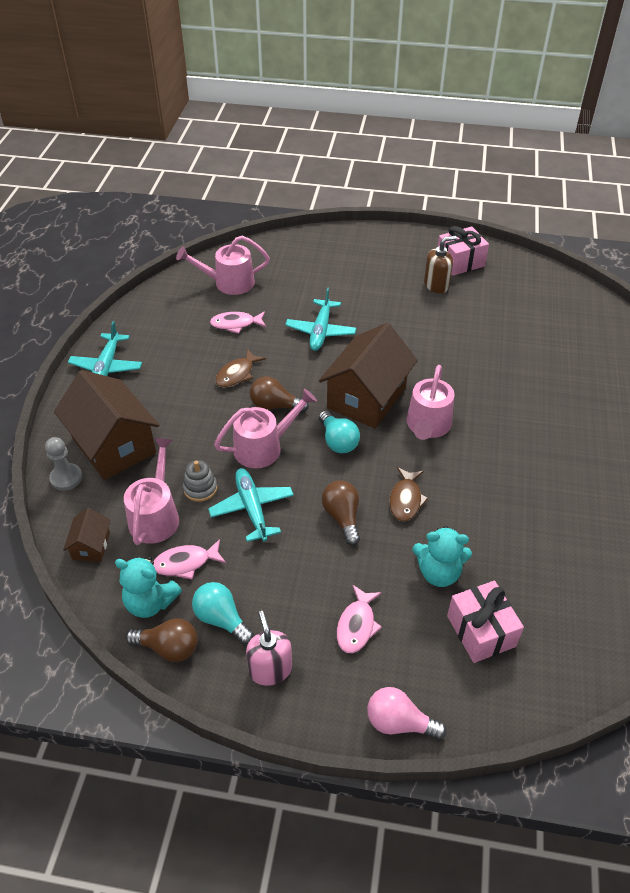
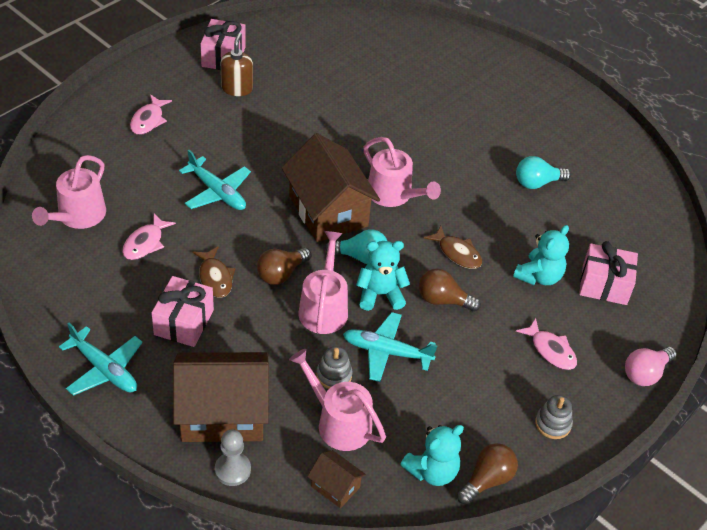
camera: 60 degrees left, 0 degrees up
pink fish [153,539,226,579] -> pink fish moved to [130,94,172,135]
turquoise light bulb [192,582,254,645] -> turquoise light bulb moved to [516,156,571,189]
pink soap dispenser [246,611,292,686] -> grey stacking toy [535,395,573,439]
none -> pink gift [151,276,214,347]
none -> turquoise teddy bear [356,241,410,311]

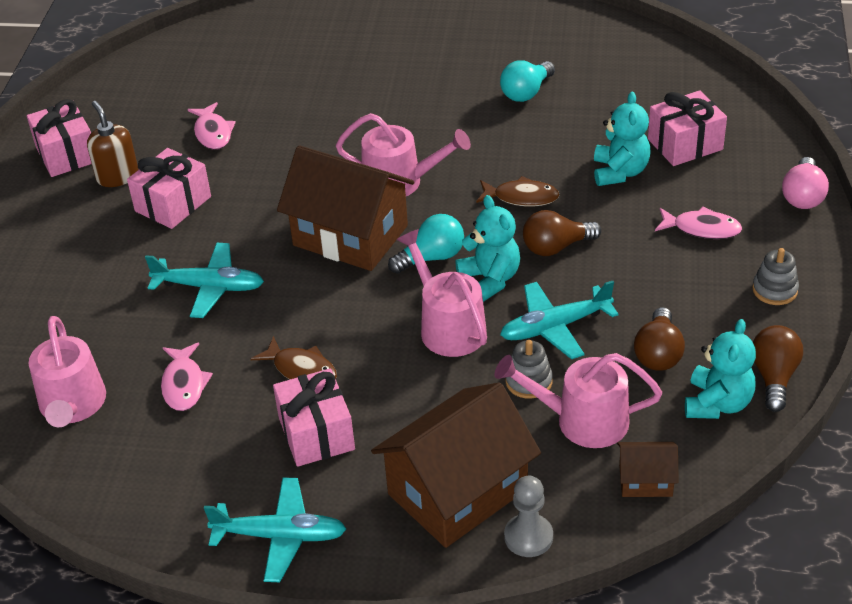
camera: 30 degrees left, 5 degrees down
pink fish [130,94,172,135] -> pink fish moved to [188,102,236,150]
brown light bulb [257,248,311,285] -> brown light bulb moved to [634,307,685,371]
turquoise teddy bear [356,241,410,311] -> turquoise teddy bear turned 105 degrees clockwise [455,195,520,302]
none -> pink gift [127,148,211,229]

